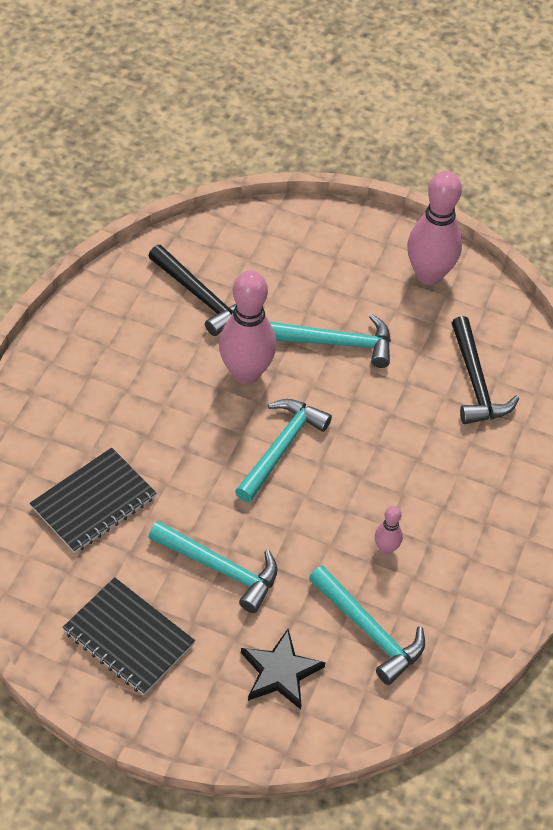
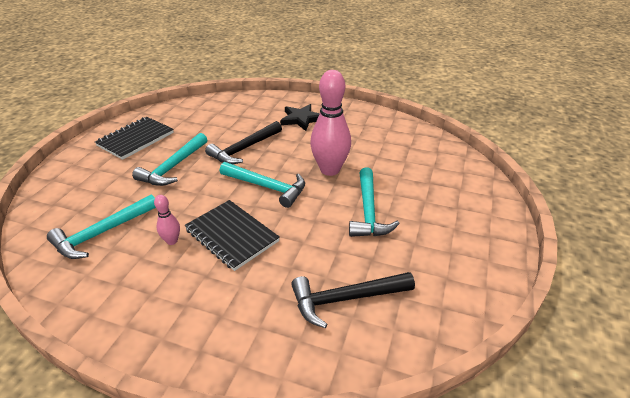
camera: 90 degrees right, 15 degrees down
black notebook [30,448,156,553] -> black notebook moved to [185,200,280,271]
black hammer [149,245,236,336] -> black hammer moved to [205,121,282,164]
black star [241,629,326,709] -> black star moved to [280,104,320,131]
pink bowling pin [407,171,462,285] -> none

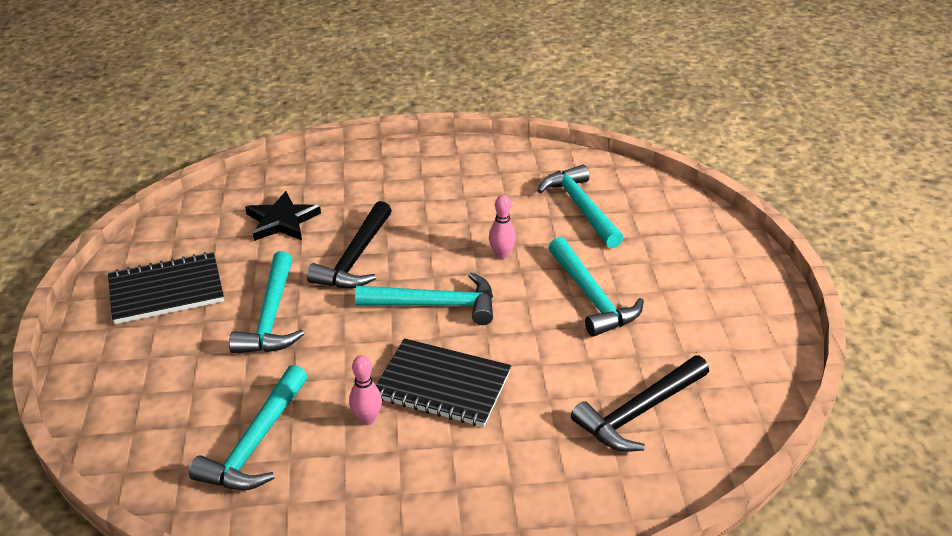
camera: 25 degrees left, 0 degrees up
black notebook [95,117,174,160] -> black notebook turned 60 degrees clockwise [108,252,224,324]
black star [280,104,320,131] -> black star moved to [245,191,321,241]
pink bowling pin [310,70,351,176] -> pink bowling pin [489,195,516,259], size x0.46
none -> turquoise hammer [538,165,623,248]

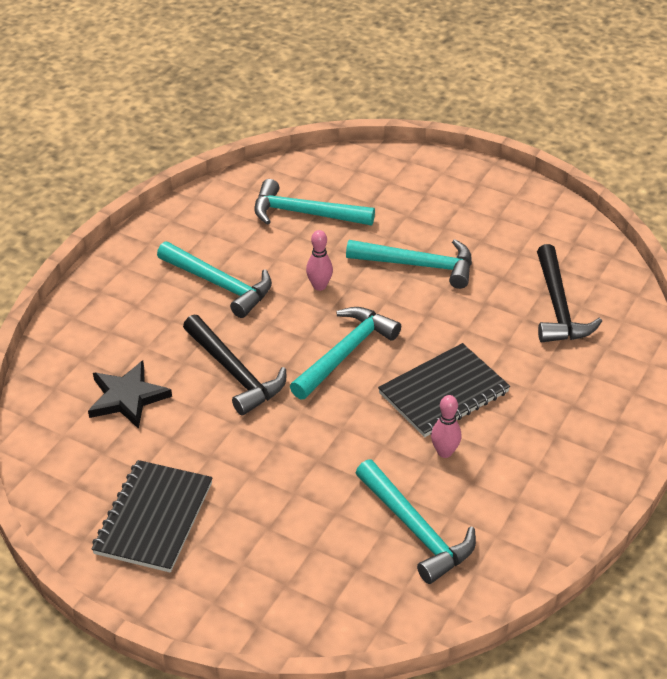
camera: 55 degrees left, 5 degrees up
turquoise hammer [229,251,304,353] -> turquoise hammer moved to [157,242,272,318]

